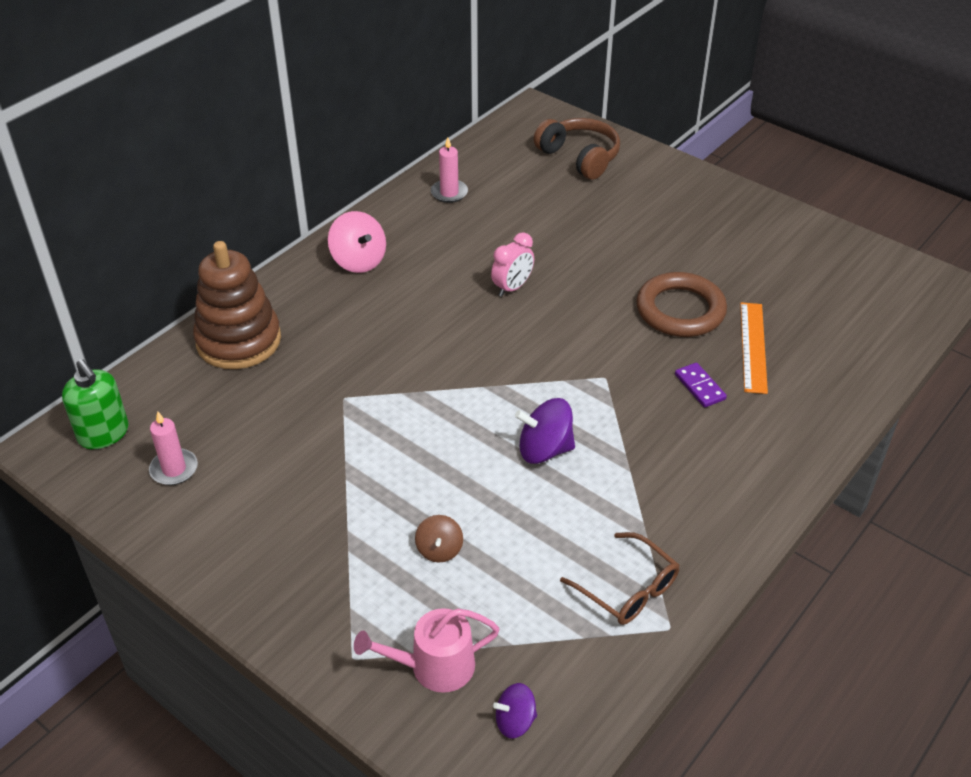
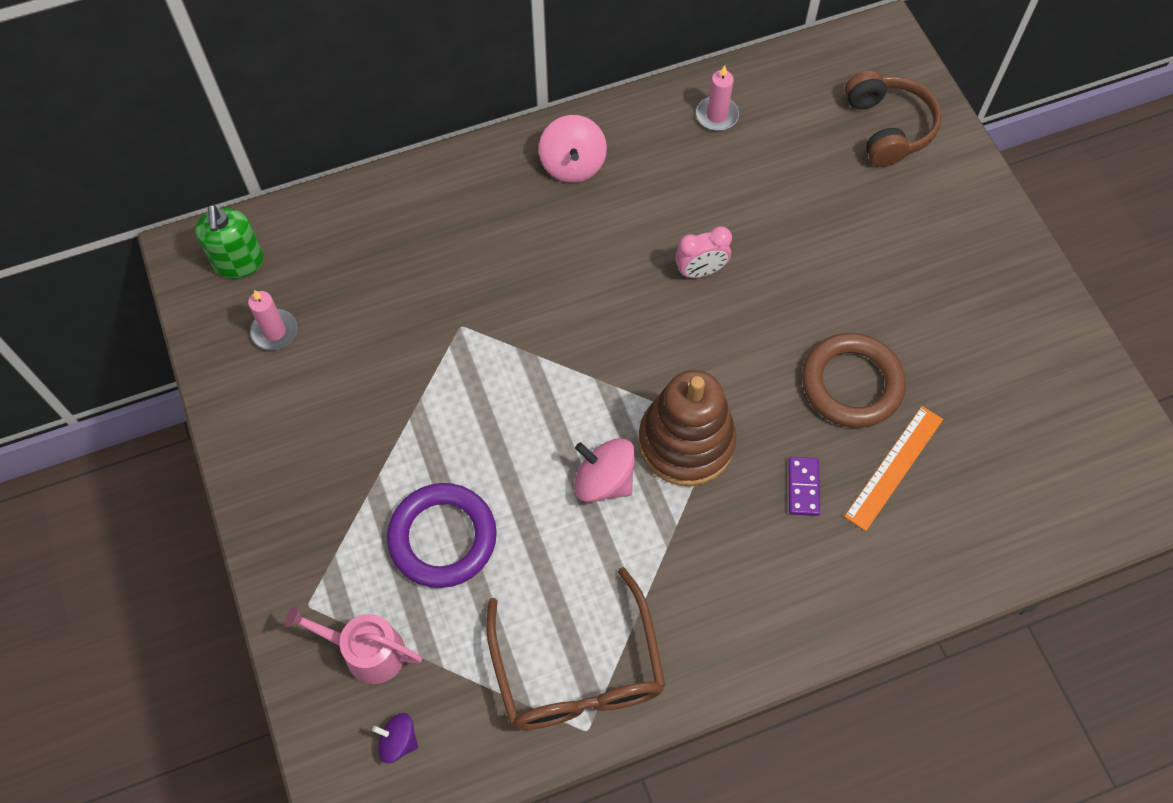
camera: 30 degrees right, 20 degrees up
brown stacking toy [193,241,281,369] -> brown stacking toy moved to [638,370,737,486]
brown spinning top [415,515,463,562] -> purple ring [387,483,497,588]
purple spinning top [515,398,575,464] -> pink spinning top [574,438,635,502]
brown glasses [560,532,679,625] -> brown glasses [486,567,666,730], size x1.66

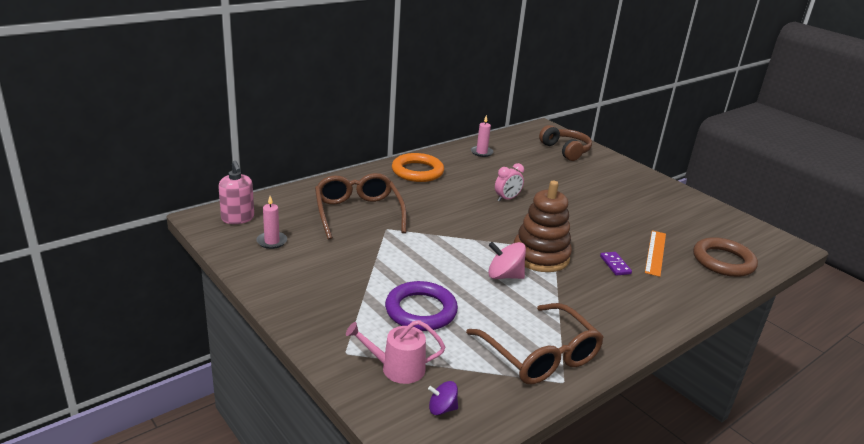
camera: 20 degrees left, 35 degrees down
green soap dispenser [195,205,264,278] -> pink soap dispenser [218,161,254,224]
pink spinning top [539,115,607,183] -> orange ring [392,153,444,182]
brown ring [802,333,906,428] -> brown ring moved to [693,237,758,277]
none -> brown glasses [315,173,407,240]

